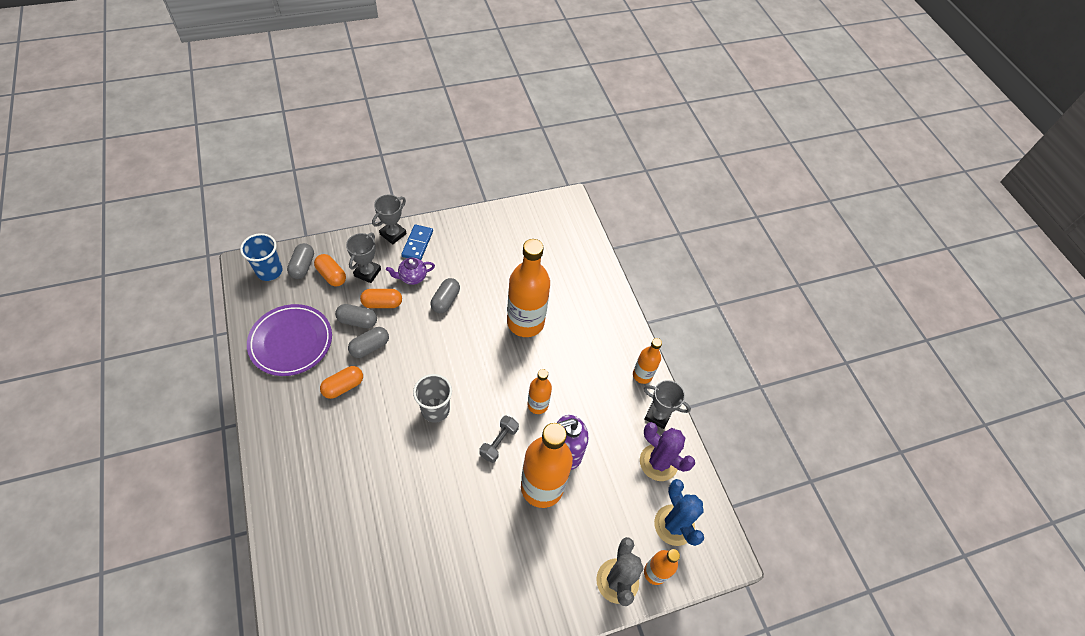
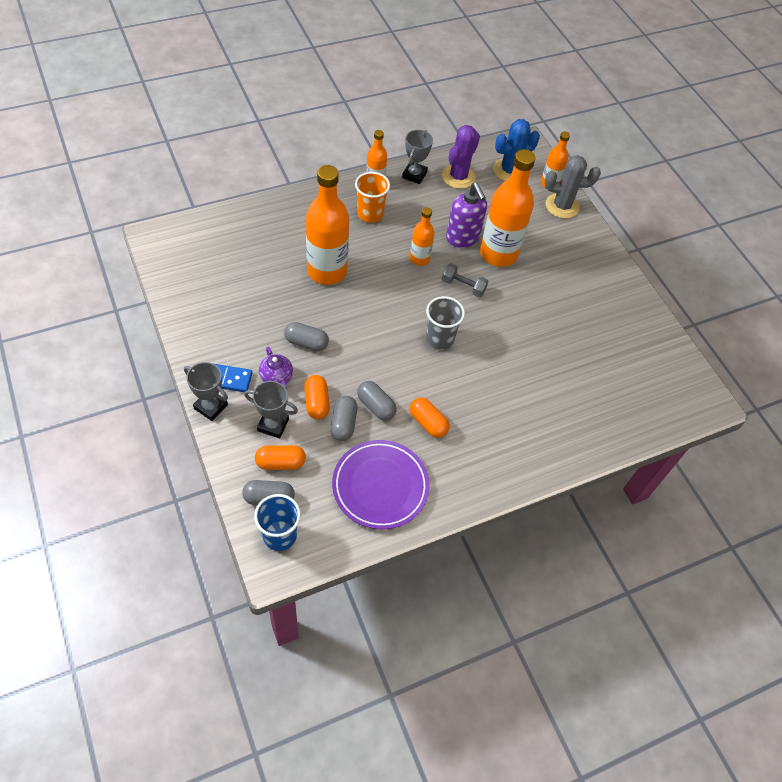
camera: 95 degrees left, 0 degrees up
orange capsule [314,254,346,286] -> orange capsule turned 45 degrees clockwise [255,445,306,470]
none -> orange cup [355,172,390,223]

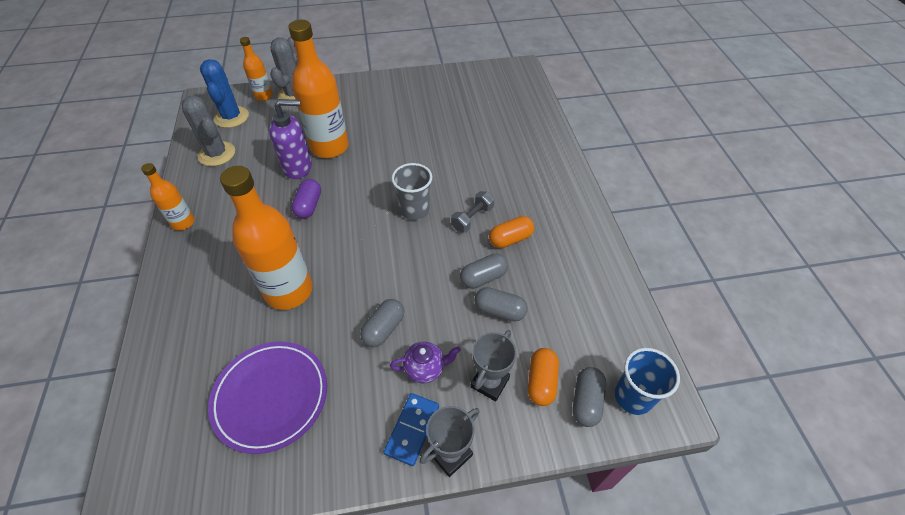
camera: 70 degrees left, 5 degrees down
orange capsule [304,375,330,420] -> none
purple plate [332,440,430,529] -> purple plate moved to [208,341,327,454]
orange cup [355,172,390,223] -> none
grey trophy [402,130,433,184] -> none
orange bottle [410,207,435,266] -> purple capsule [291,179,321,219]
purple cactus [442,125,480,189] -> grey cactus [182,95,235,166]
grey dumbbell [442,263,488,297] -> grey dumbbell moved to [451,191,494,232]

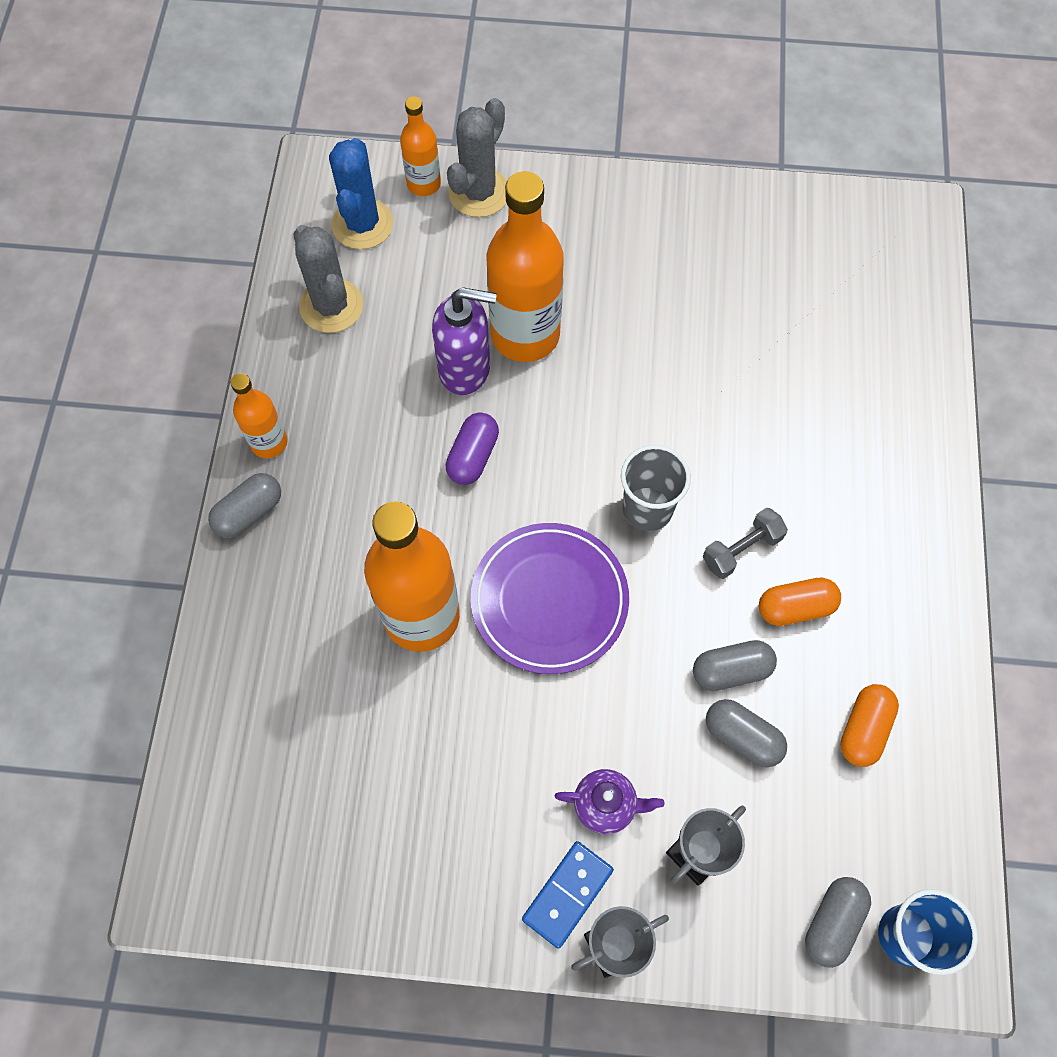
camera: 15 degrees right, 15 degrees up
purple plate [208,341,327,454] -> purple plate moved to [471,523,629,674]
grey capsule [360,299,404,347] -> grey capsule moved to [208,473,281,538]
orange capsule [528,348,559,406] -> orange capsule moved to [840,684,899,767]

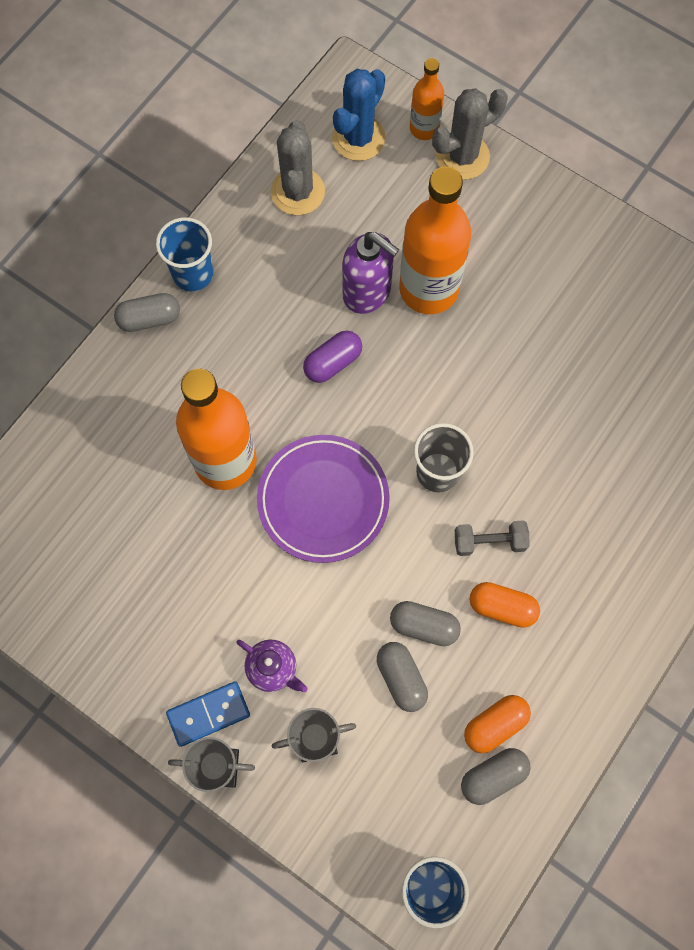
camera: 30 degrees right, 5 degrees up
orange bottle [230,373,288,458] -> blue cup [156,217,213,291]
grey capsule [805,877,871,968] -> grey capsule moved to [461,748,531,805]

